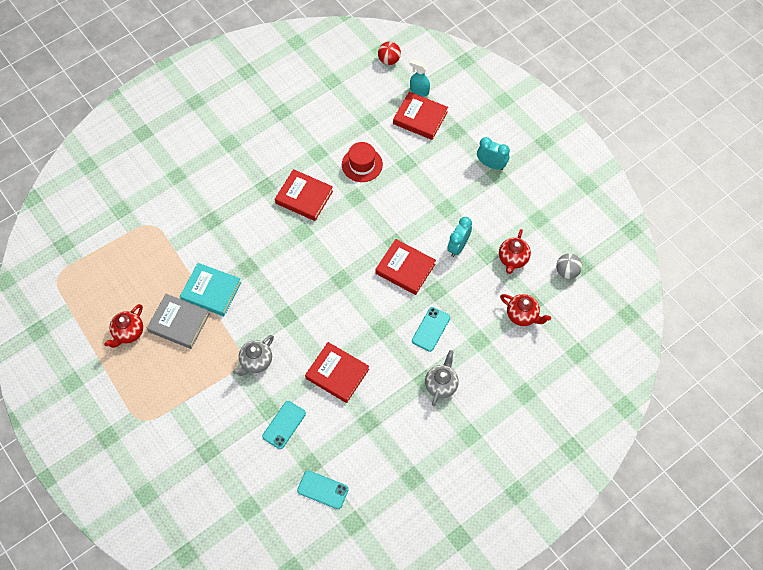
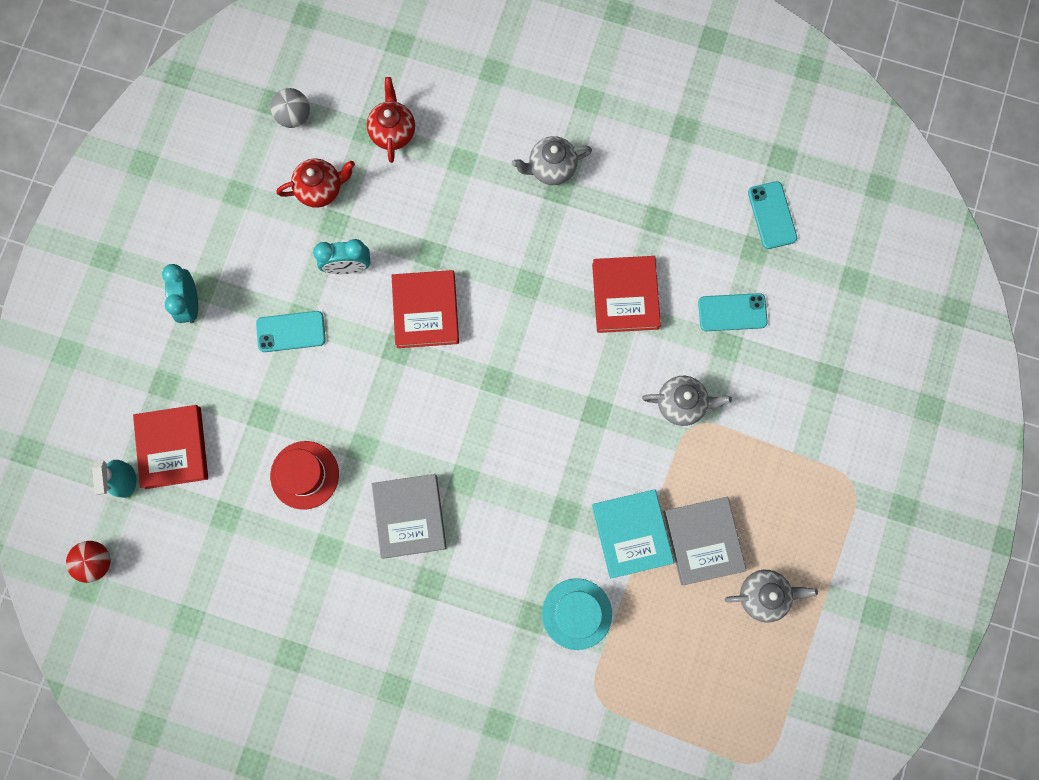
camera: 125 degrees left, 15 degrees up
red teapot [104,304,143,348] -> grey teapot [725,570,818,622]
red book [275,169,333,221] -> grey book [372,474,447,559]
turquoise phone [412,307,450,352] -> turquoise phone moved to [256,311,326,352]
none -> turquoise hat [542,578,612,650]

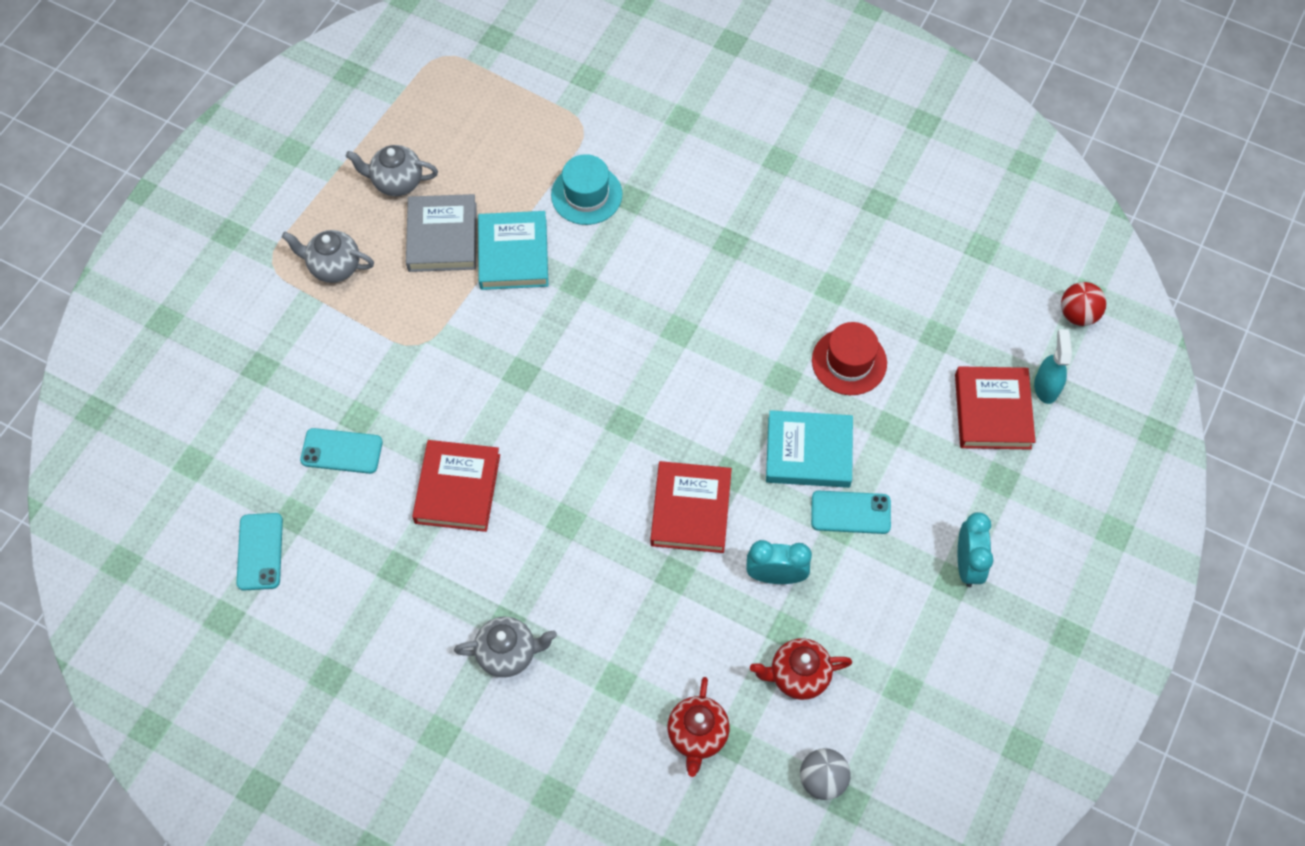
camera: 170 degrees left, 15 degrees down
grey book [372,474,447,559] -> none
grey teapot [642,376,732,426] -> grey teapot moved to [282,230,374,283]
none -> turquoise book [766,410,853,488]

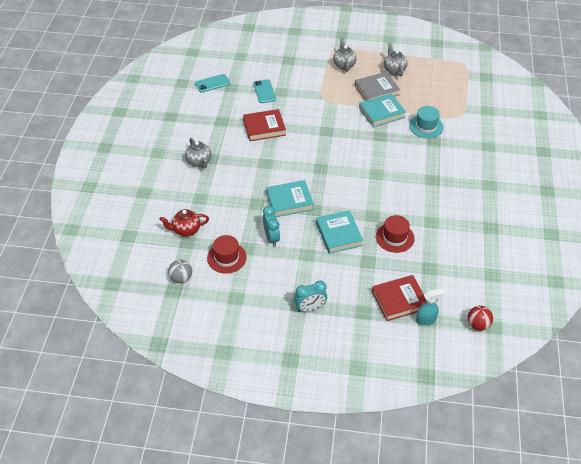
camera: 70 degrees right, 15 degrees down
red book [650,461,732,553] -> turquoise book [266,180,314,217]
red teapot [750,638,852,700] -> red hat [207,235,247,274]
turquoise phone [811,491,891,534] -> none

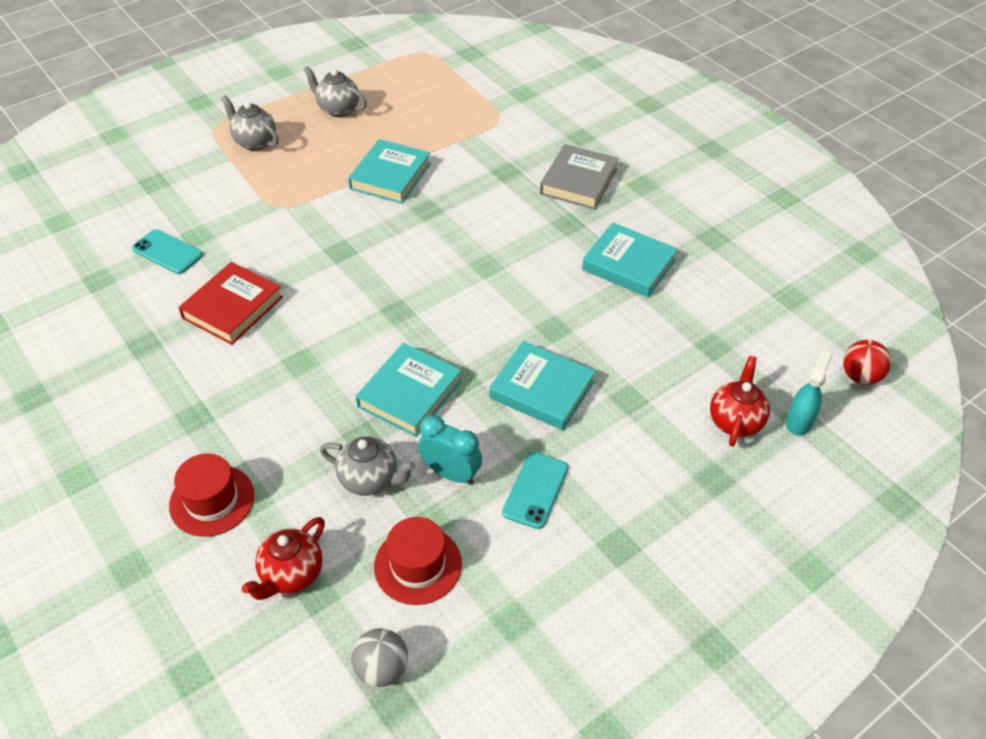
camera: 45 degrees left, 0 degrees up
grey teapot [185,138,211,168] -> grey teapot moved to [320,437,415,496]
turquoise phone [195,74,230,93] -> turquoise phone moved to [502,452,568,529]
turquoise clock [294,281,327,312] -> none
grey book [355,72,400,101] -> grey book moved to [540,144,619,209]
red book [372,275,426,321] -> red teapot [710,356,770,447]
red hat [376,215,415,253] -> red hat moved to [169,453,254,537]
turquoise hat [409,106,444,138] -> none
none -> turquoise book [582,222,678,297]

